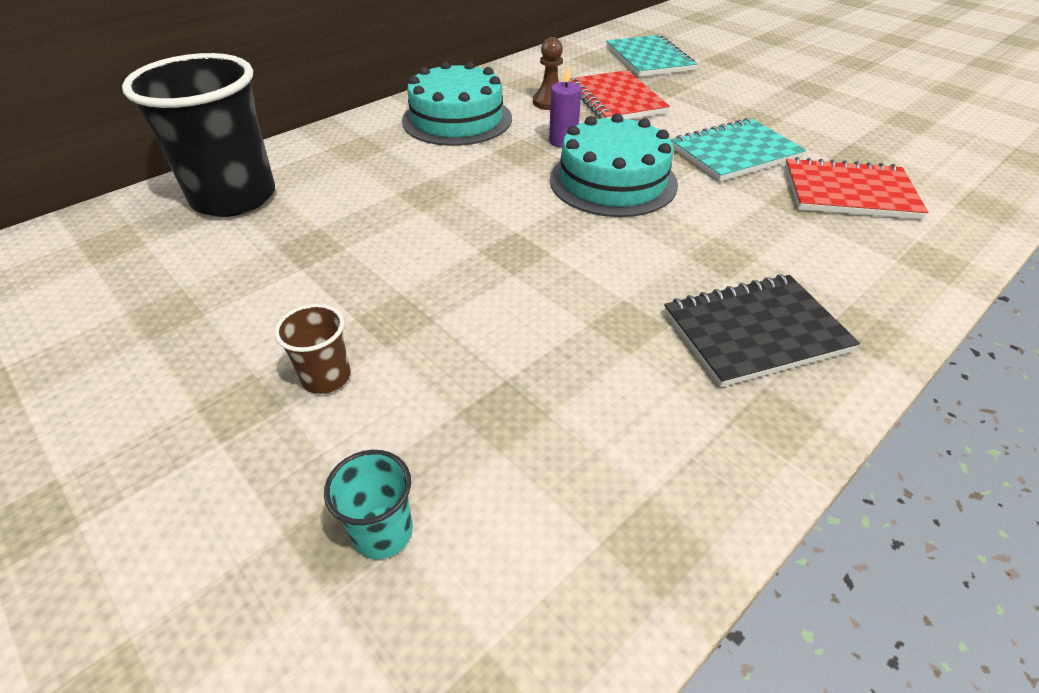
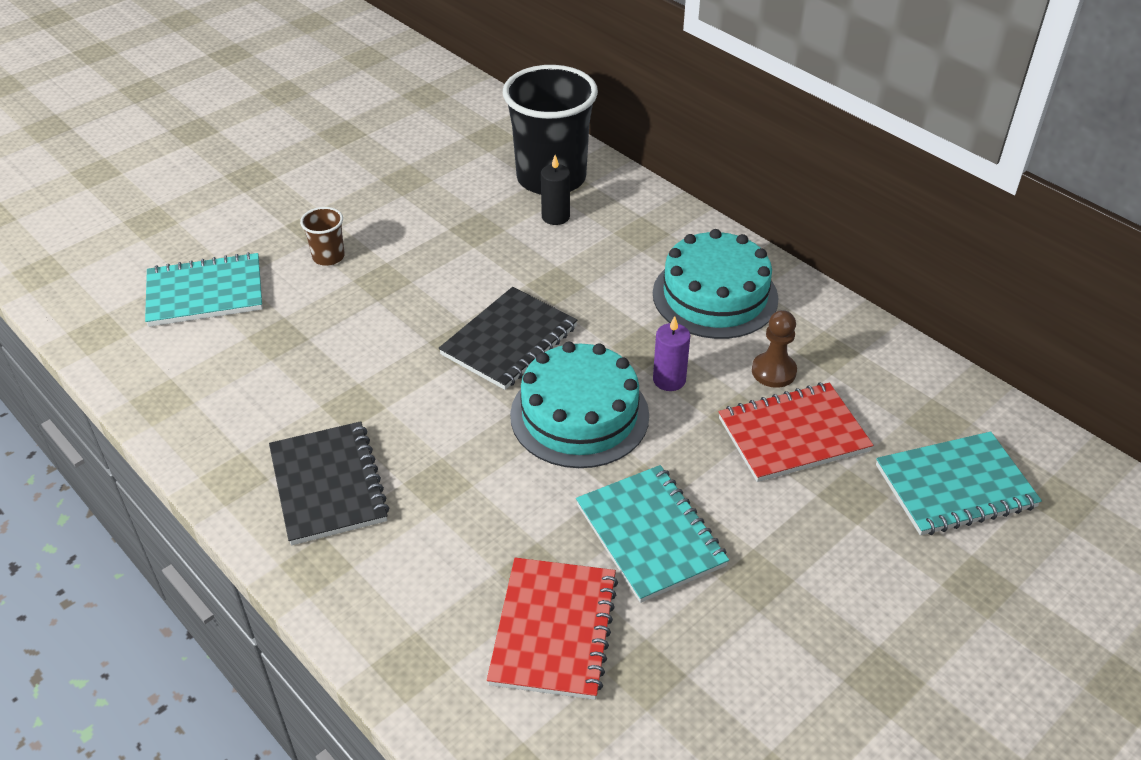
camera: 90 degrees right, 0 degrees up
turquoise cup [324,450,413,559] -> turquoise notebook [145,252,263,327]
none -> black notebook [439,287,577,390]
none -> black candle [541,155,570,225]

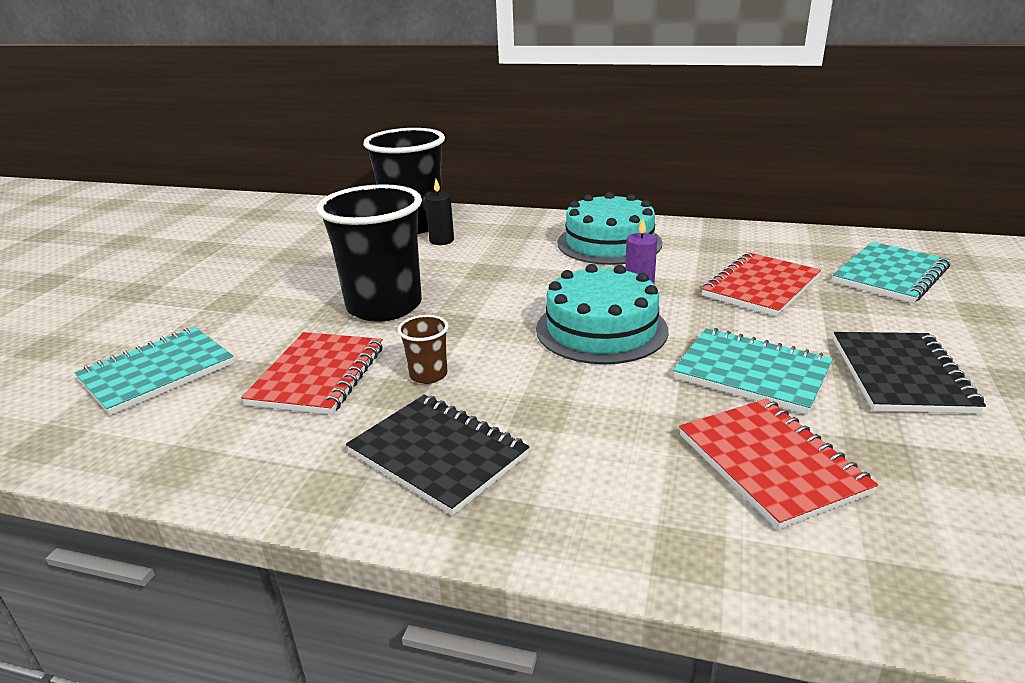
camera: 30 degrees left, 15 degrees down
brown cup [300,207,345,266] -> brown cup moved to [398,315,449,384]
black notebook [439,287,577,390] -> black notebook moved to [834,332,986,414]
brown pawn [752,310,797,388] -> none
none -> red notebook [241,332,383,415]
none -> black cup [316,184,422,322]

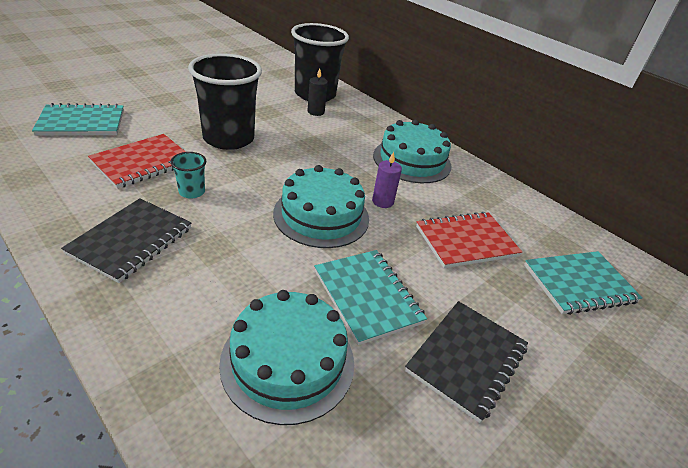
camera: 25 degrees right, 10 degrees up
black notebook [346,395,529,515] -> black notebook turned 45 degrees clockwise [61,198,191,283]
brown cup [398,315,449,384] -> turquoise cup [170,152,206,199]
red notebook [679,399,878,530] -> turquoise cake [219,290,354,425]

